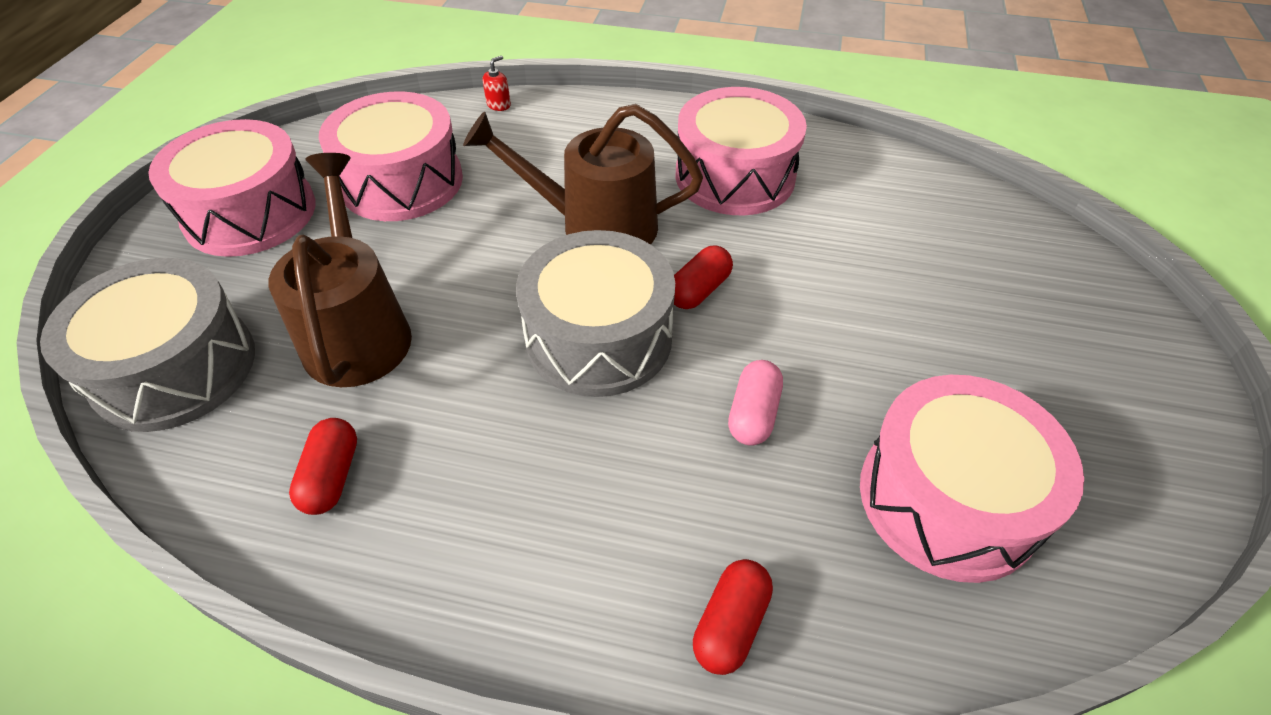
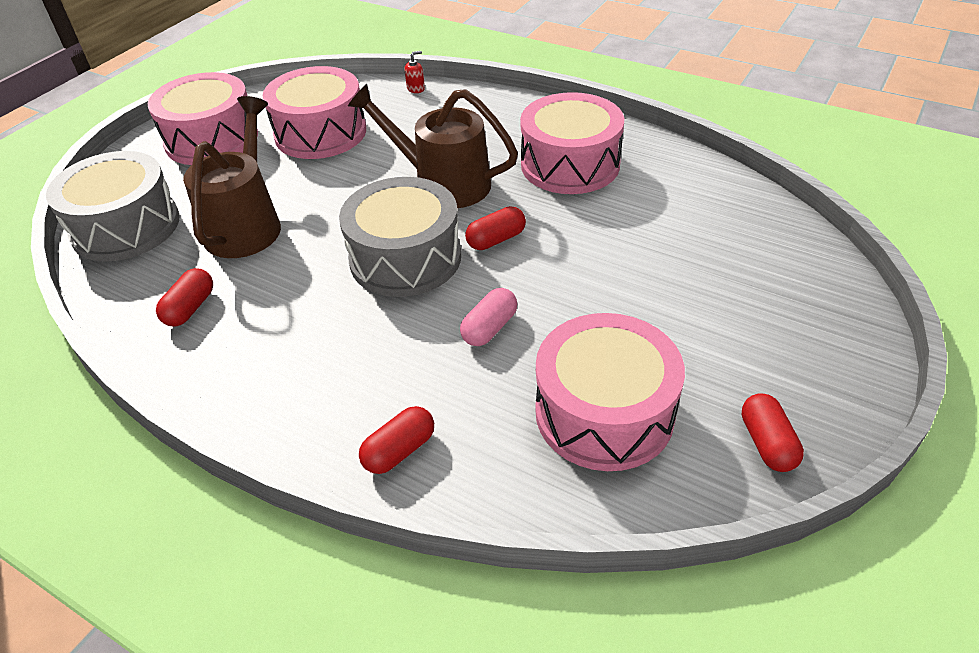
camera: 20 degrees right, 5 degrees down
none -> red capsule [742,393,804,472]

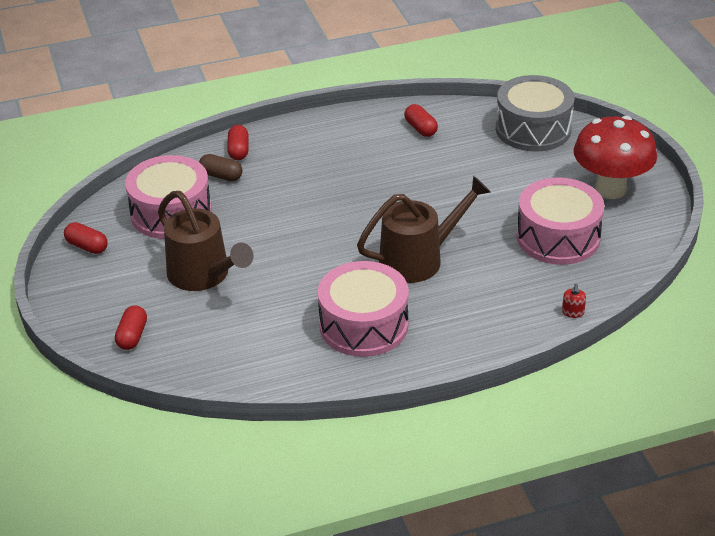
camera: 130 degrees right, 5 degrees down
pink drum [148,72,258,165] -> red mushroom [573,116,657,199]
brown watering can [183,96,281,258] -> brown watering can moved to [158,191,254,291]
grey drum [339,177,461,297] -> none
pink capsule [460,288,517,346] -> none
red capsule [465,206,526,250] -> red capsule moved to [115,305,147,350]
none -> brown capsule [199,154,242,181]

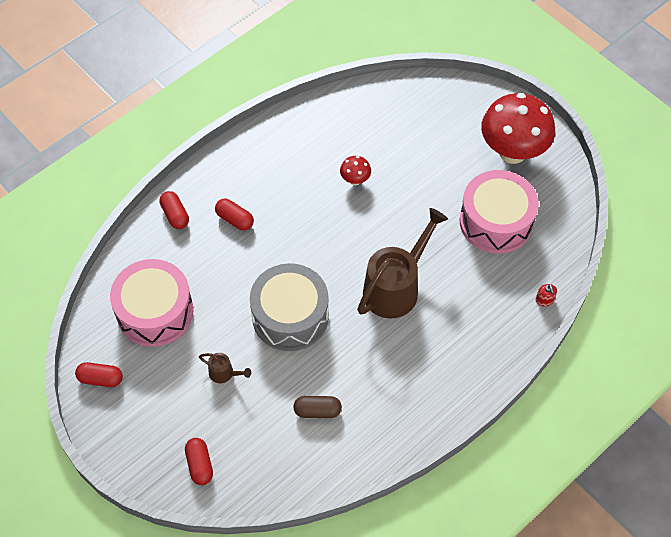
camera: 25 degrees left, 20 degrees up
brown watering can [158,191,254,291] -> brown watering can [199,353,251,383], size x0.43
brown capsule [199,154,242,181] -> brown capsule moved to [293,396,342,418]
pink drum [318,261,409,357] -> none
red capsule [404,104,438,137] -> red capsule moved to [215,199,254,231]
grey drum [496,75,574,152] -> grey drum moved to [250,263,329,351]
none -> red mushroom [340,156,371,185]

